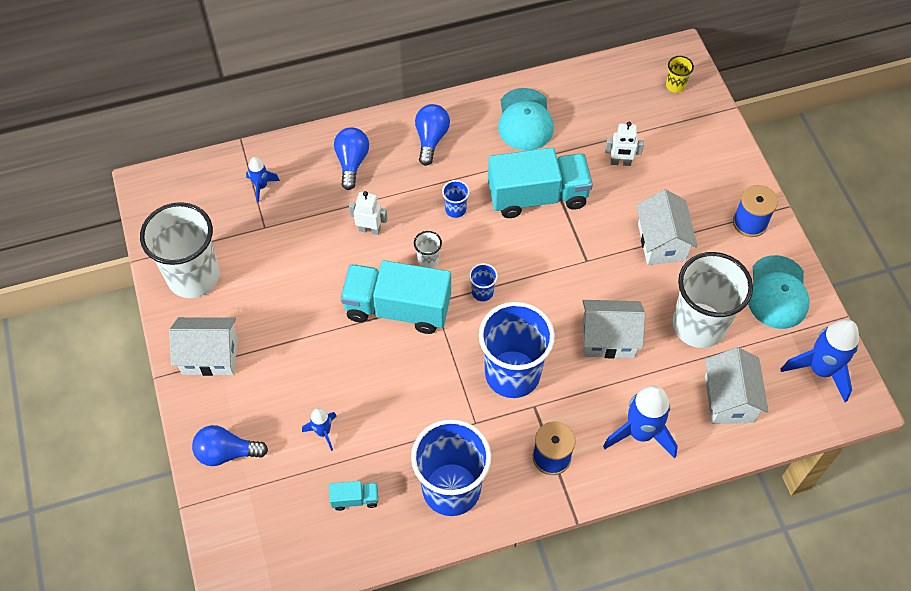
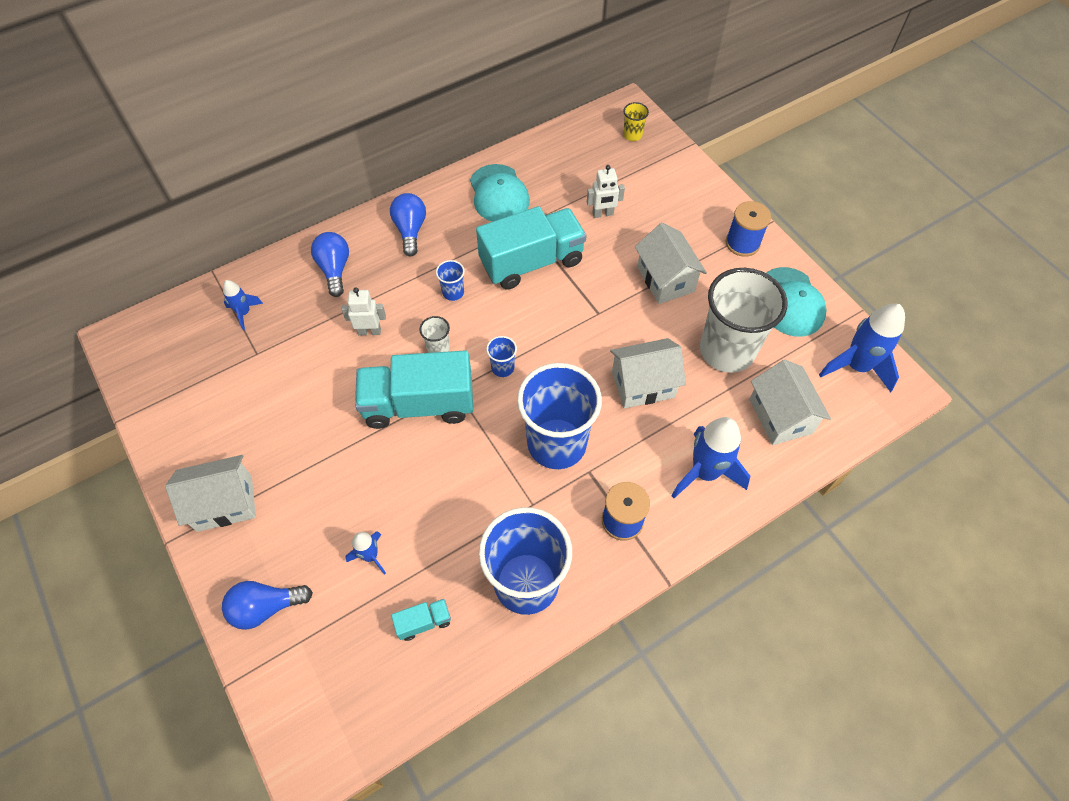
camera: 15 degrees left, 0 degrees up
white cup [140,202,220,298] -> none

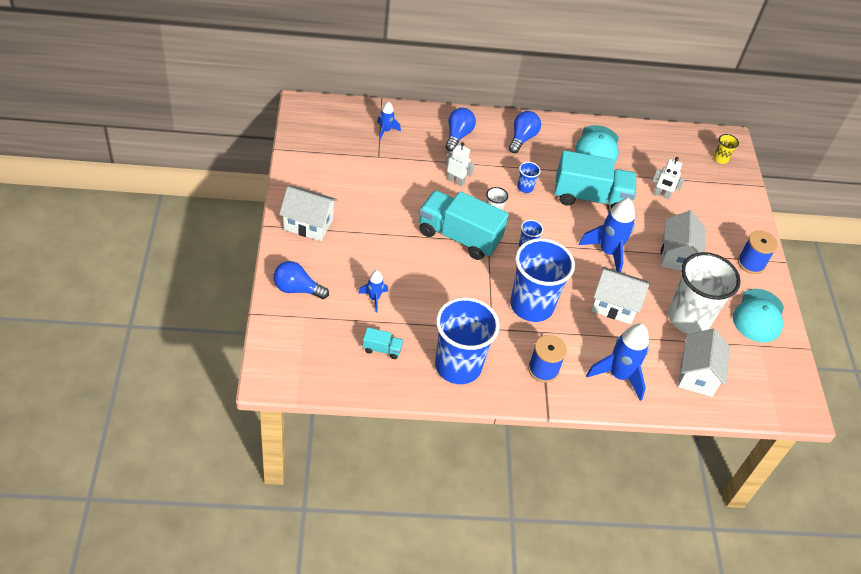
camera: 25 degrees right, 10 degrees down
blue rocket [819,303,905,392] -> blue rocket moved to [579,198,635,272]

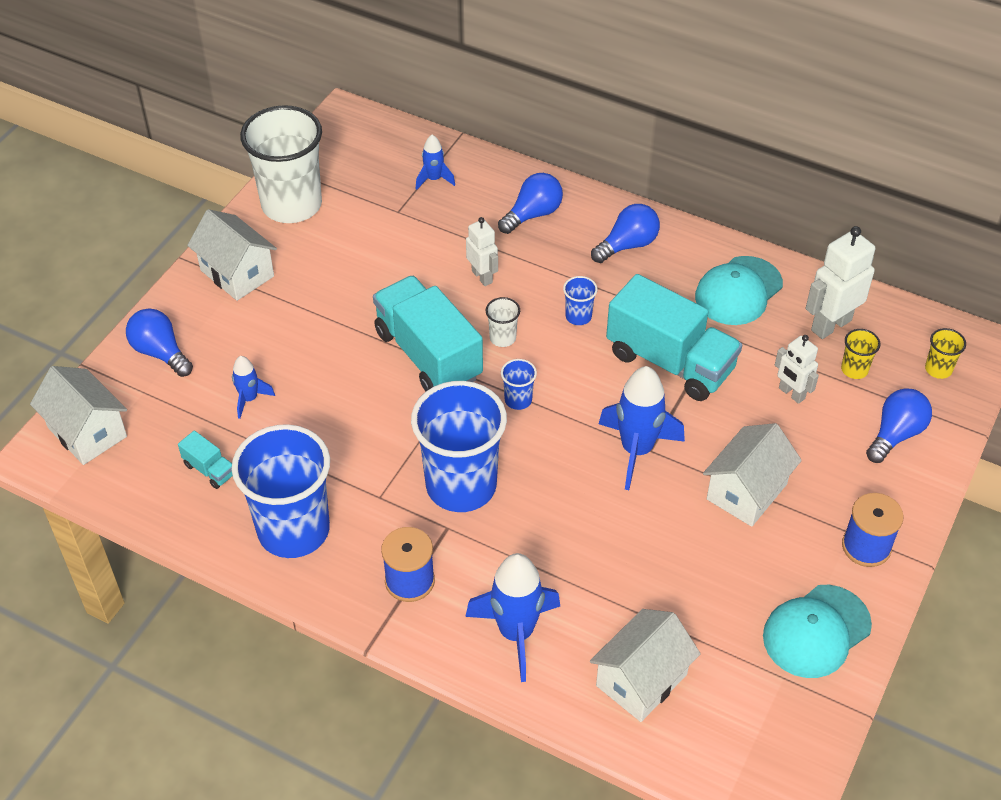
camera: 35 degrees right, 0 degrees up
white house [591,267,649,324] -> white house moved to [30,366,127,465]
white cup [668,252,741,334] -> white cup moved to [240,105,322,223]
none -> white robot [806,226,875,339]
none -> yellow cup [841,329,880,379]
none -> blue light bulb [866,388,932,463]

